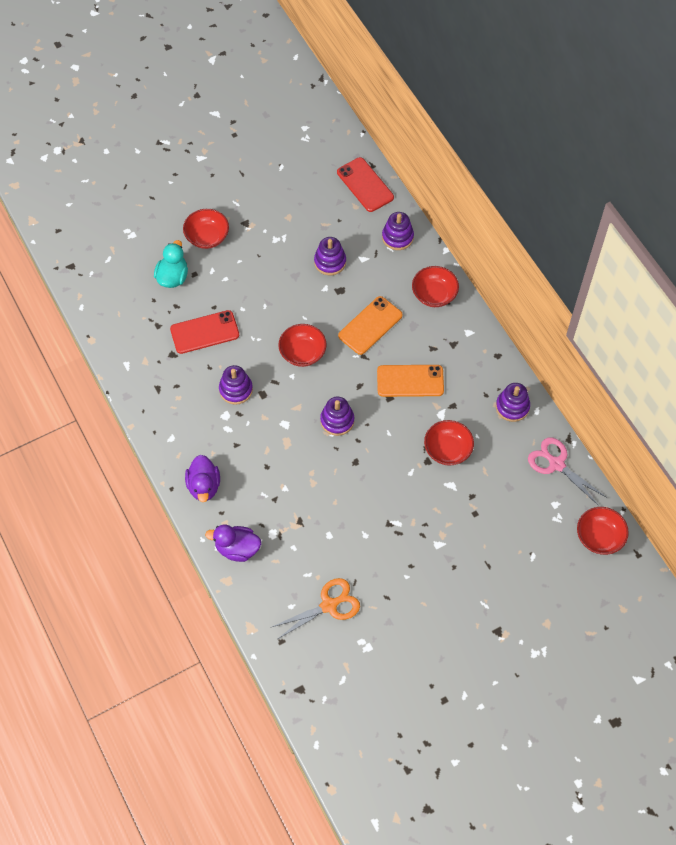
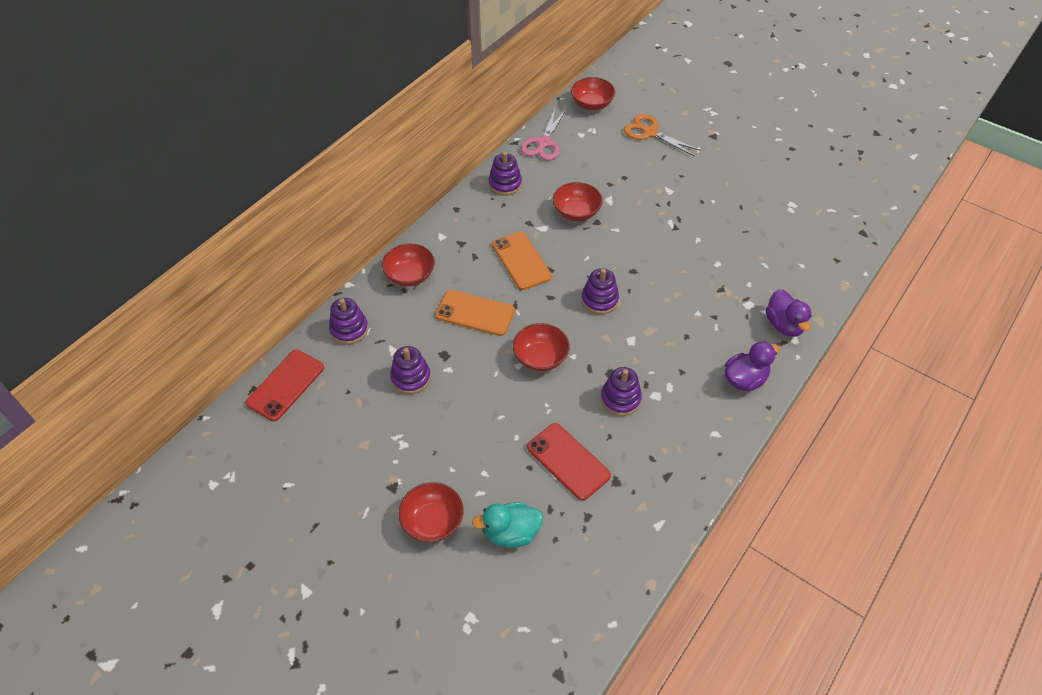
camera: 115 degrees left, 10 degrees down
orange scissors [272,578,360,639] -> orange scissors moved to [624,114,701,156]

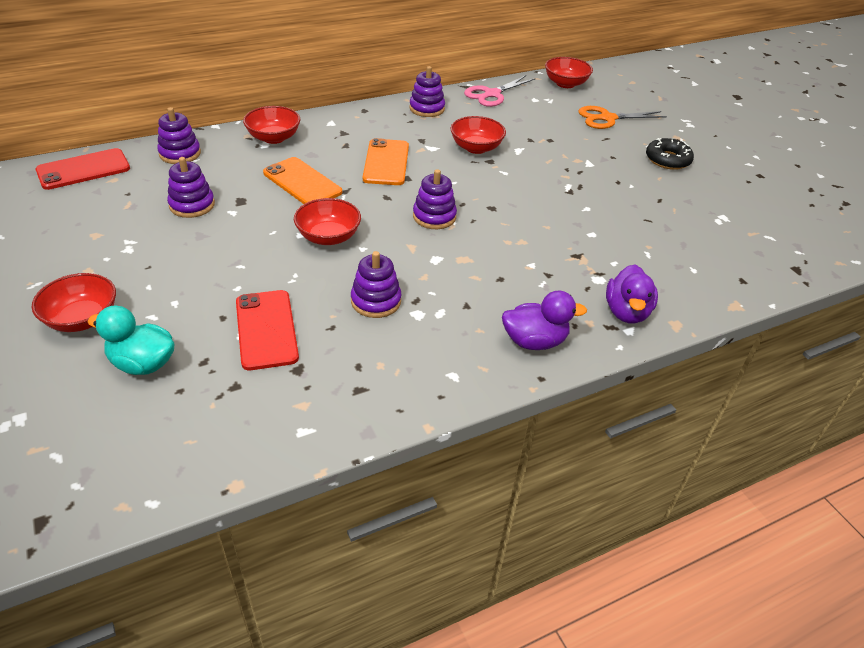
camera: 25 degrees right, 10 degrees down
orange scissors [624,114,701,156] -> orange scissors turned 75 degrees counterclockwise [578,106,667,129]
none -> black donut [646,138,694,170]

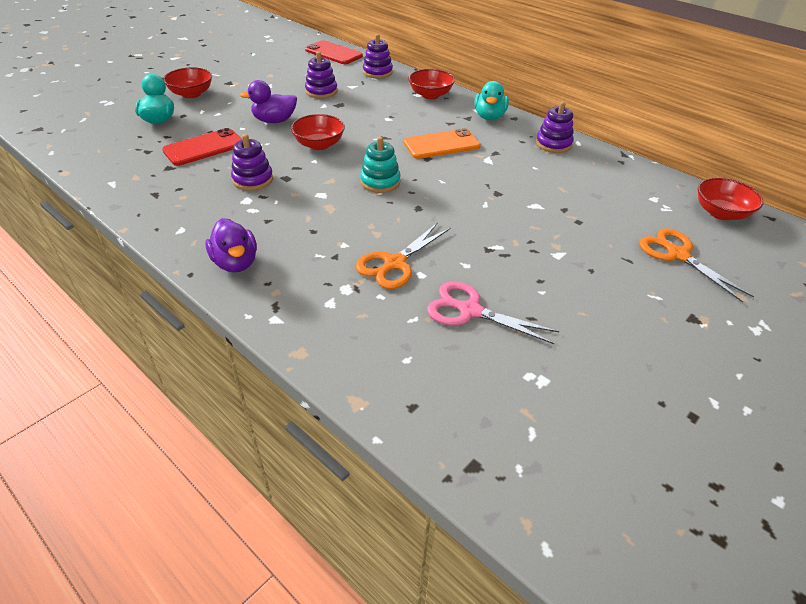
camera: 70 degrees right, 0 degrees up
orange phone [263,157,342,204] -> none
purple stacking toy [413,169,457,229] -> turquoise stacking toy [360,137,401,193]
red bowl [450,116,506,154] -> none
pink scissors [464,75,536,107] -> pink scissors moved to [427,281,559,344]
purple duck [606,265,658,324] -> purple duck moved to [240,80,297,123]
black donut [646,138,694,170] -> none
none -> orange scissors [356,222,451,289]
none -> turquoise duck [474,81,509,120]

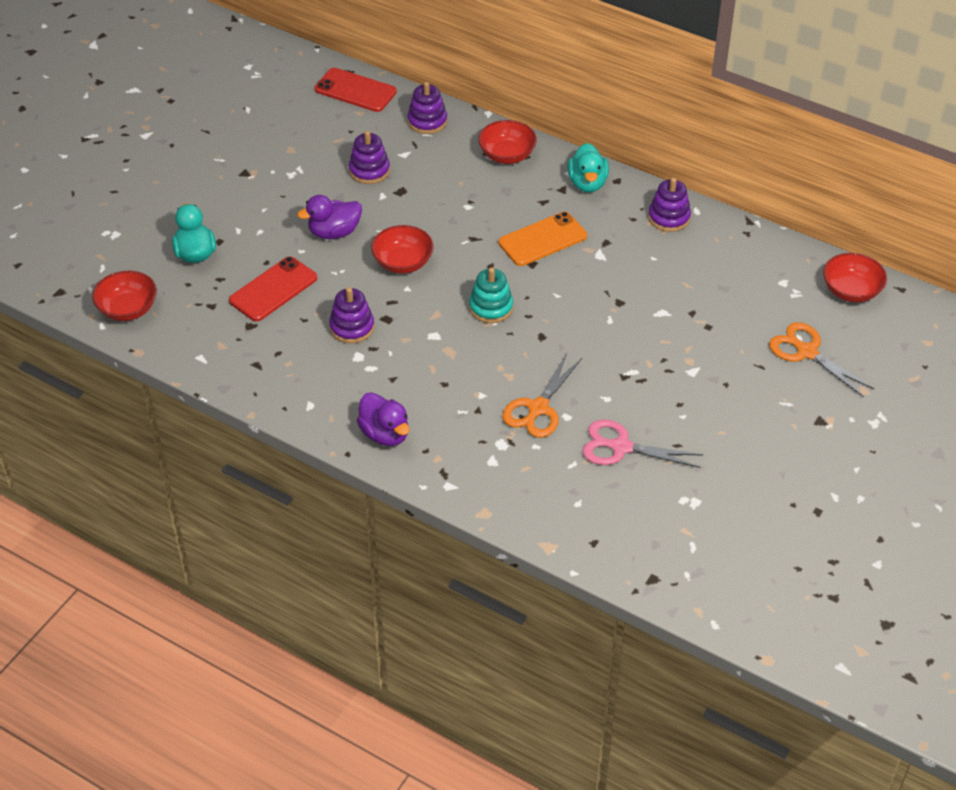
camera: 10 degrees left, 5 degrees up
red bowl [163,67,212,98] -> red bowl moved to [92,271,157,321]

